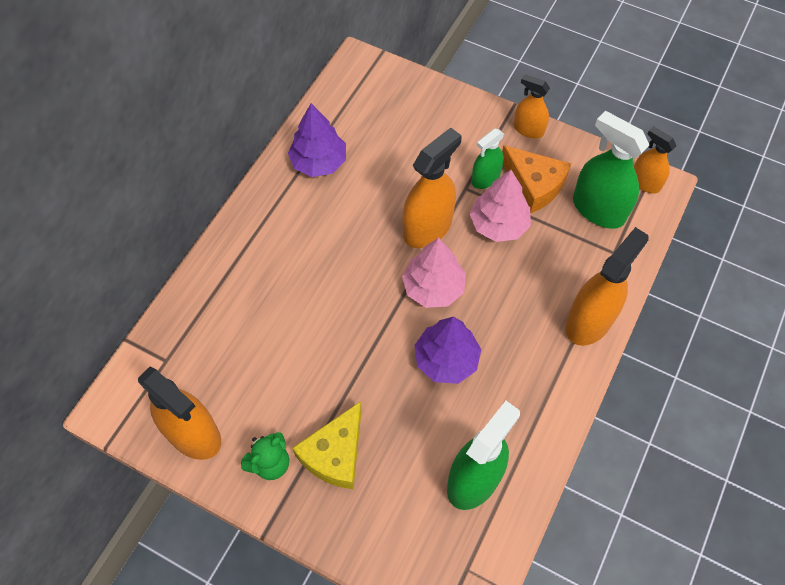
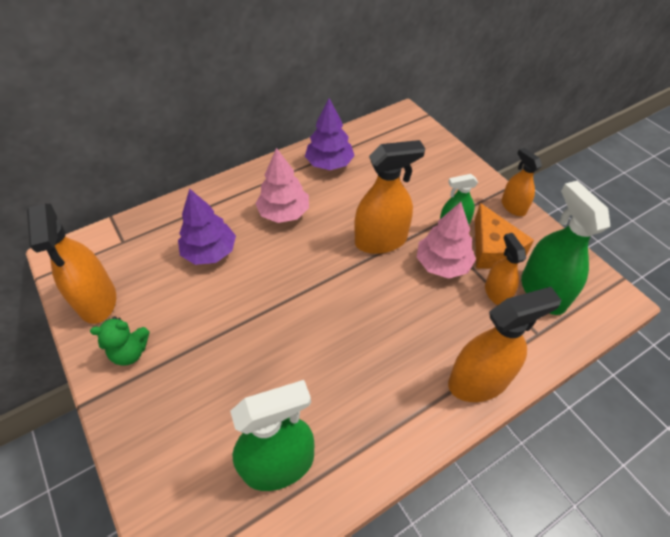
camera: 30 degrees right, 10 degrees down
yellow cheese [292,401,362,489] -> none
pink tree [402,238,466,308] -> pink tree moved to [255,148,309,223]
purple tree [414,317,481,384] -> purple tree moved to [178,189,236,265]
orange spray bottle [634,126,676,194] -> orange spray bottle moved to [485,233,526,305]

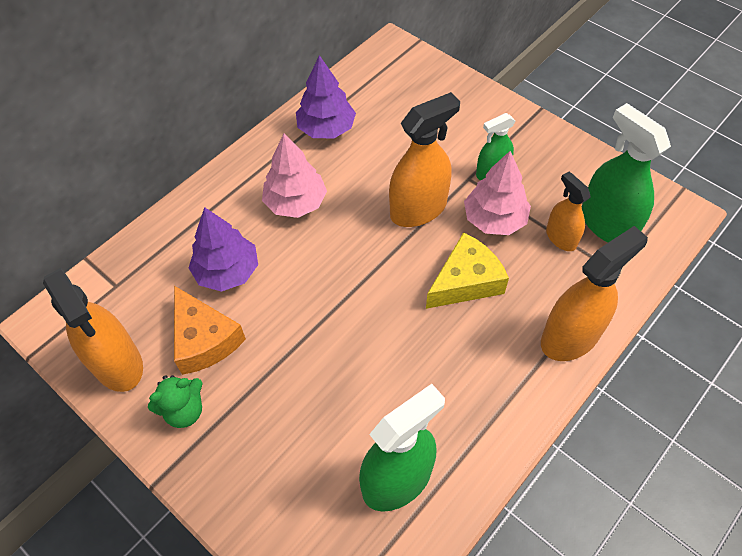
camera: 15 degrees left, 5 degrees up
orange cheese [475,203,534,269] -> orange cheese moved to [174,286,246,375]
orange spray bottle [501,148,542,216] -> none
none -> yellow cheese [426,232,509,309]

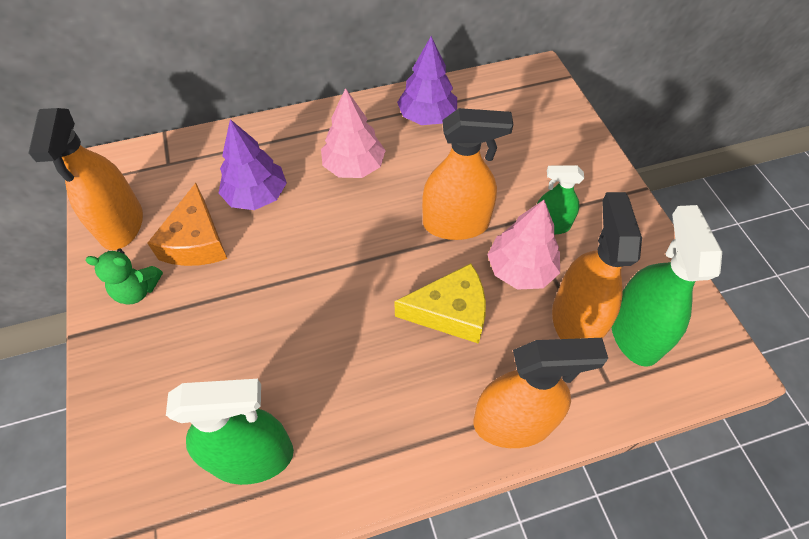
camera: 30 degrees right, 0 degrees up
orange spray bottle [546,172,591,251] -> orange spray bottle [552,192,642,339], size x1.71

